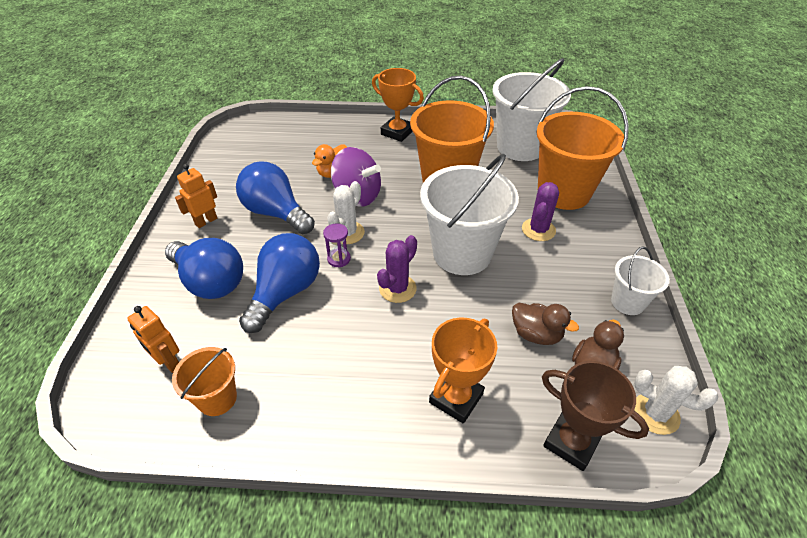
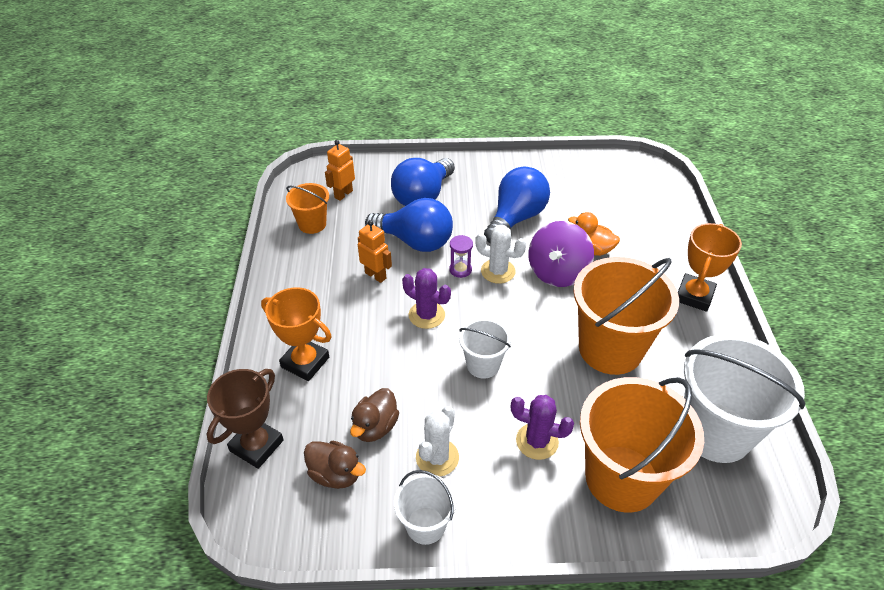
camera: 85 degrees right, 0 degrees up
orange robot [175,164,217,228] -> orange robot moved to [358,220,392,283]
white bucket [420,154,519,275] -> white bucket [459,318,511,379], size x0.51
white cactus [634,366,718,435] -> white cactus moved to [416,406,459,477]

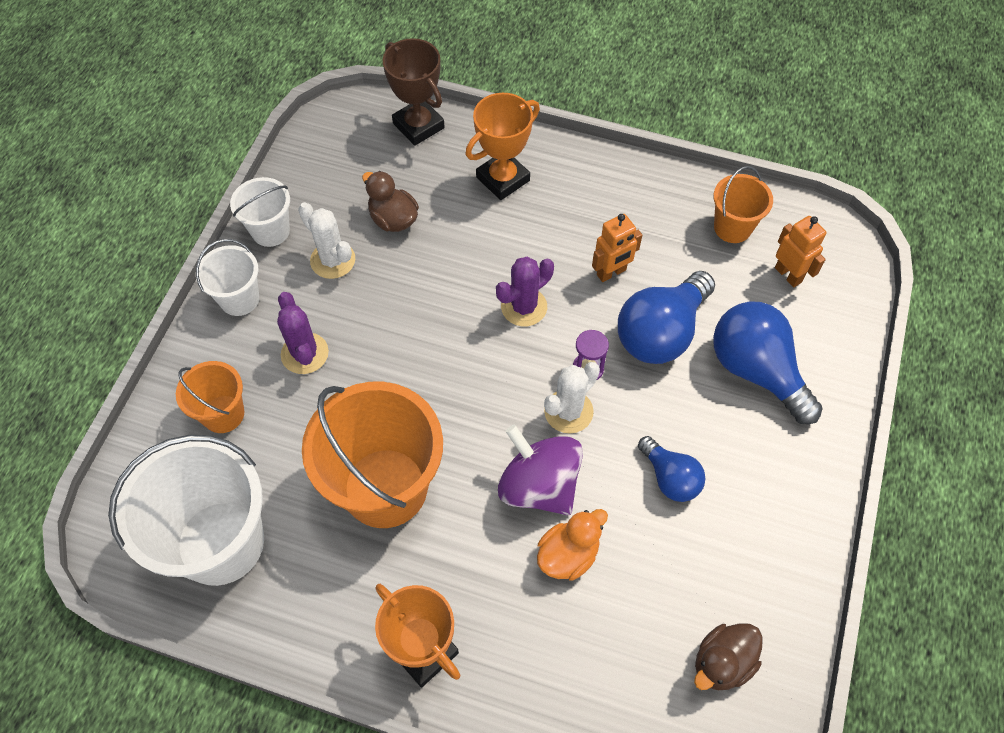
camera: 110 degrees right, 15 degrees up
brown duck [304,441,366,489] -> brown duck moved to [694,624,762,690]
white bucket [459,318,511,379] -> white bucket moved to [196,239,259,316]
blue light bulb [484,167,550,243] -> blue light bulb [638,436,706,502], size x0.58
purple cactus [511,395,574,460] -> purple cactus turned 60 degrees counterclockwise [277,292,329,374]
orange bucket [580,377,704,513] -> orange bucket [176,361,244,433], size x0.51

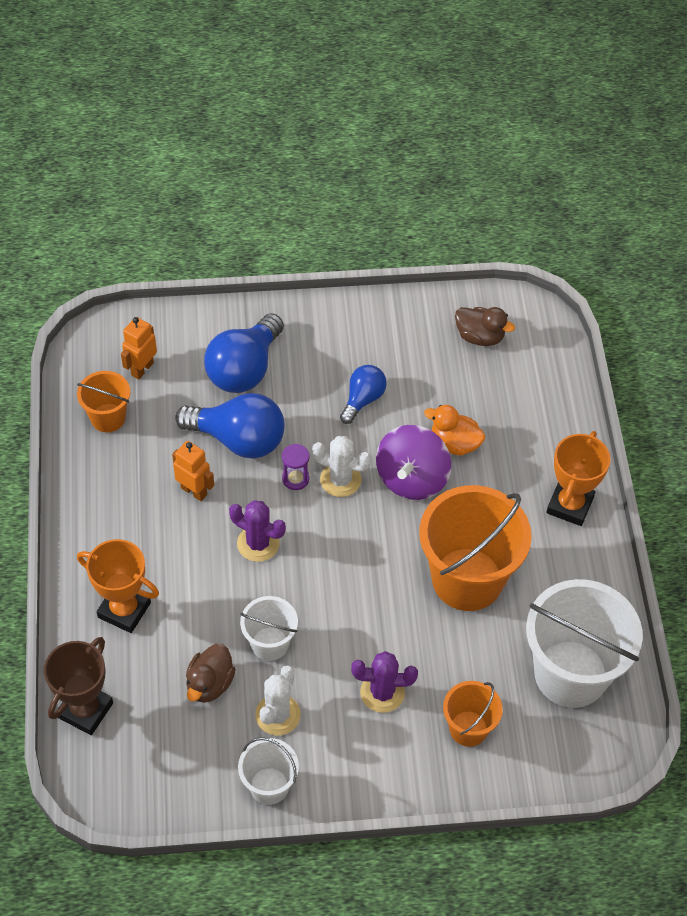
camera: 115 degrees left, 5 degrees down
white bucket [196,239,259,316] -> white bucket moved to [240,596,298,661]
purple cactus [277,292,329,374] -> purple cactus turned 45 degrees clockwise [351,651,418,713]

